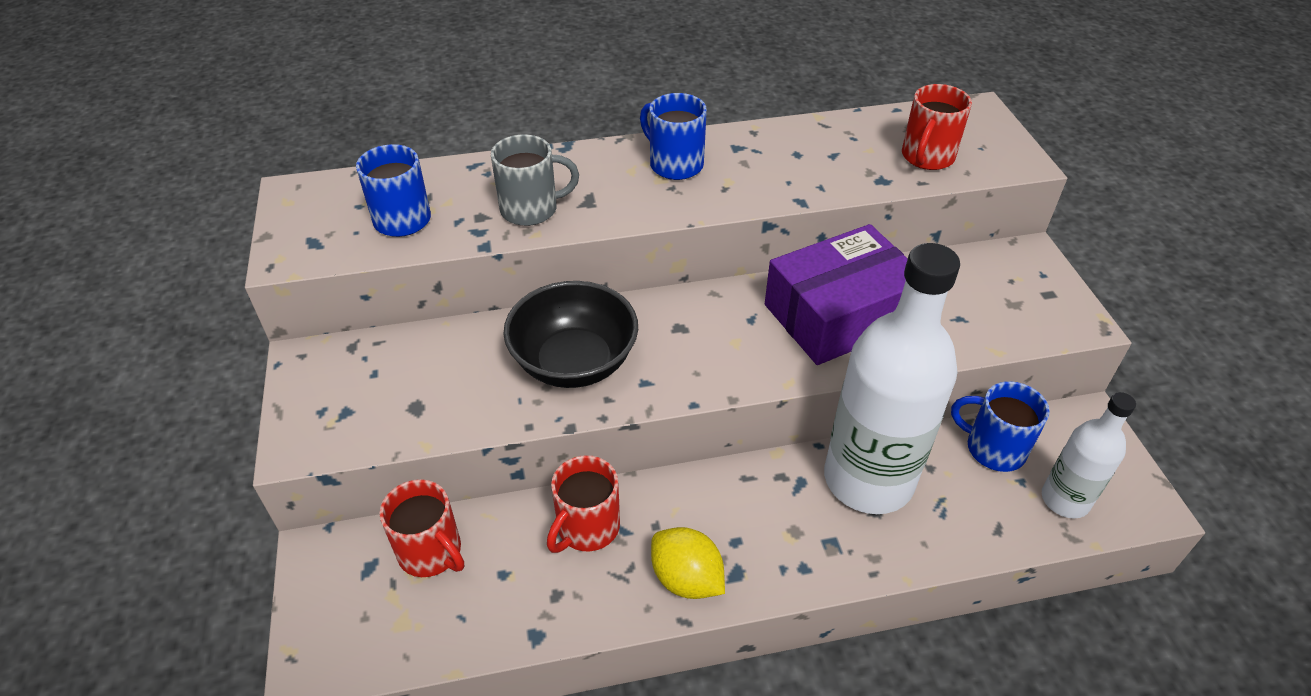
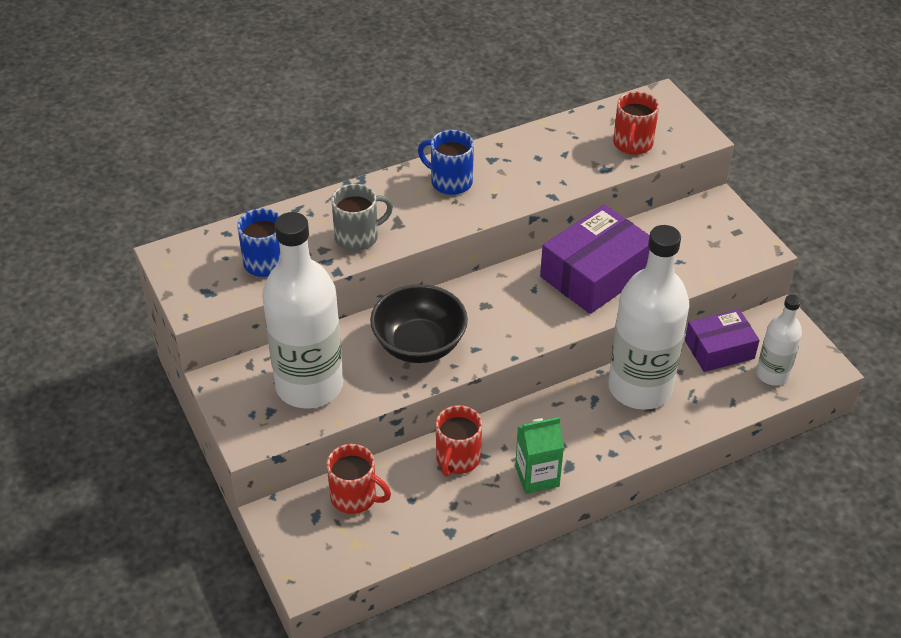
camera: 15 degrees left, 0 degrees up
yellow lemon [651,527,725,599] -> green carton [515,417,564,494]
blue mug [951,381,1050,472] -> purple box [685,309,760,372]
none -> white bottle [262,212,343,409]

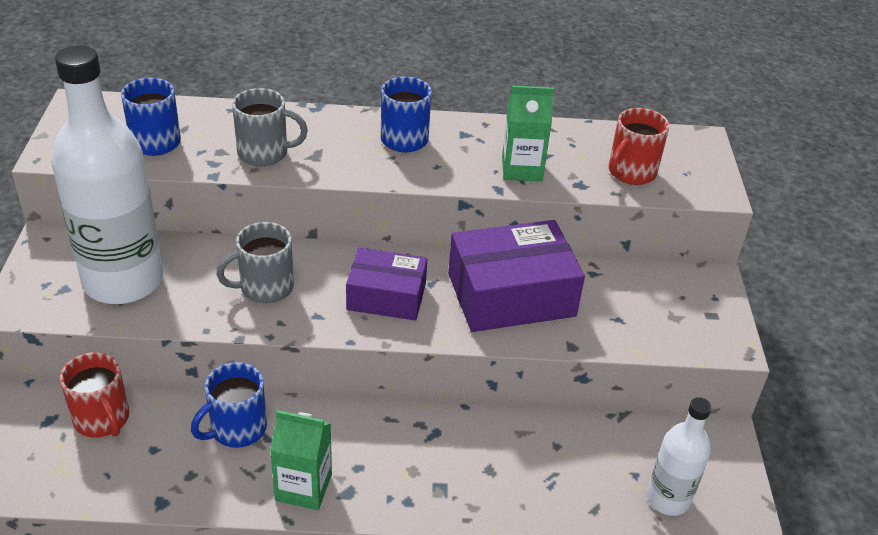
camera: 25 degrees right, 5 degrees down
black bowl [370,284,468,363] -> grey mug [216,222,294,303]
red mug [436,405,482,477] -> blue mug [191,362,267,448]
white bottle [608,225,689,410] -> none
purple box [685,309,760,372] -> purple box moved to [346,247,427,321]
none -> green carton [502,85,554,182]

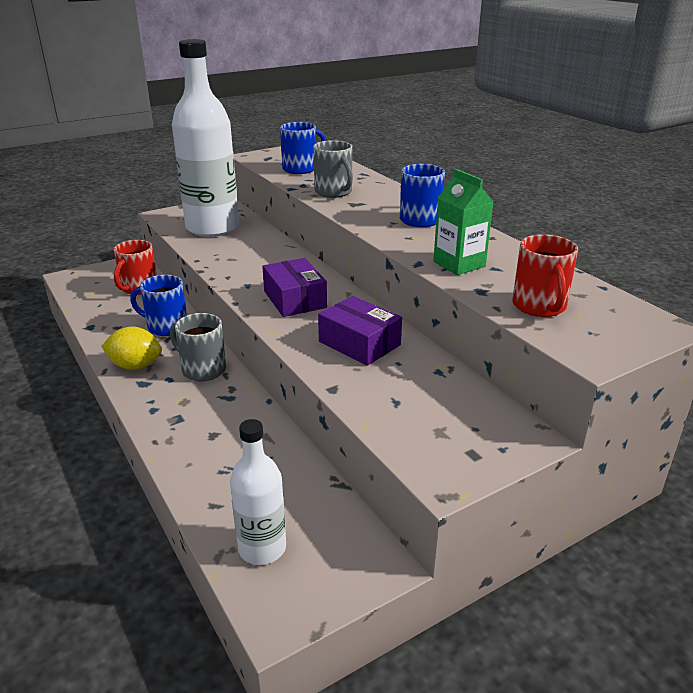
camera: 60 degrees right, 10 degrees down
grey mug [216,222,294,303] -> grey mug moved to [170,313,226,381]
green carton [270,410,332,510] -> yellow lemon [101,327,162,370]
purple box [448,220,585,332] -> purple box [318,296,402,366], size x0.64
red mug [609,108,669,185] -> red mug turned 105 degrees counterclockwise [512,234,578,317]

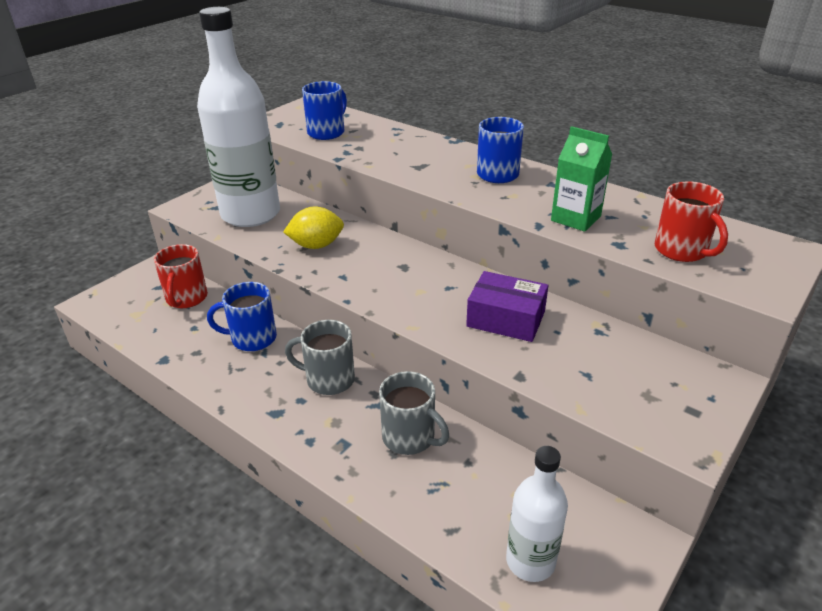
camera: 20 degrees left, 5 degrees up
yellow lemon [101,327,162,370] -> yellow lemon moved to [283,206,344,249]
purple box [262,258,327,317] -> none
grey mug [313,140,353,198] -> grey mug moved to [379,371,449,455]

